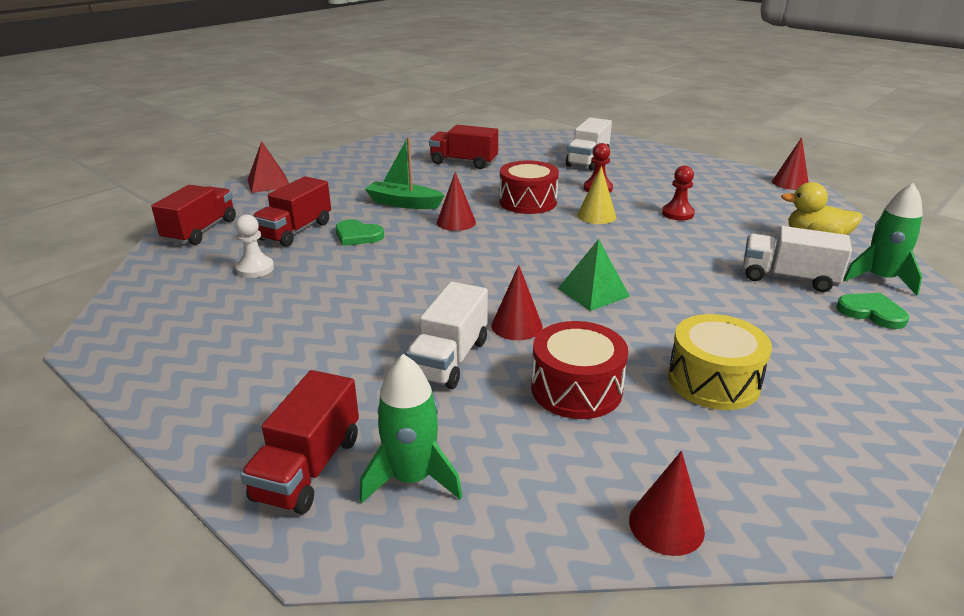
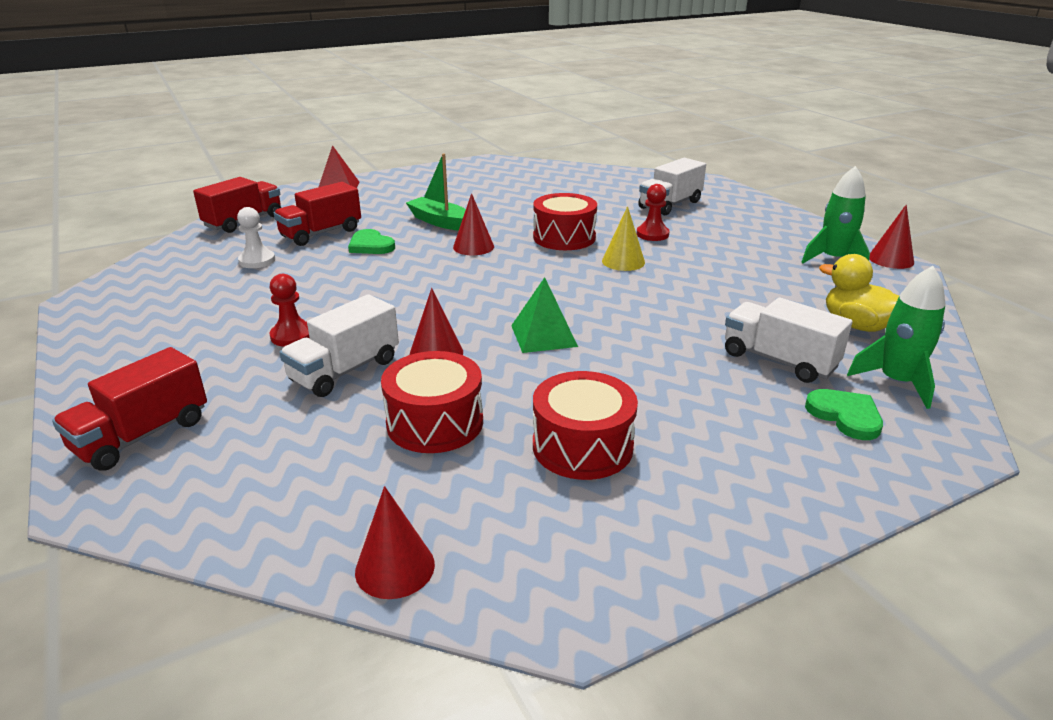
camera: 20 degrees right, 0 degrees up
green rocket [359,354,463,503] -> green rocket moved to [801,166,870,263]
red truck [429,125,498,169] -> none
red pawn [662,165,695,220] -> red pawn moved to [270,274,310,347]
yellow drum [668,314,772,410] -> red drum [533,371,638,480]

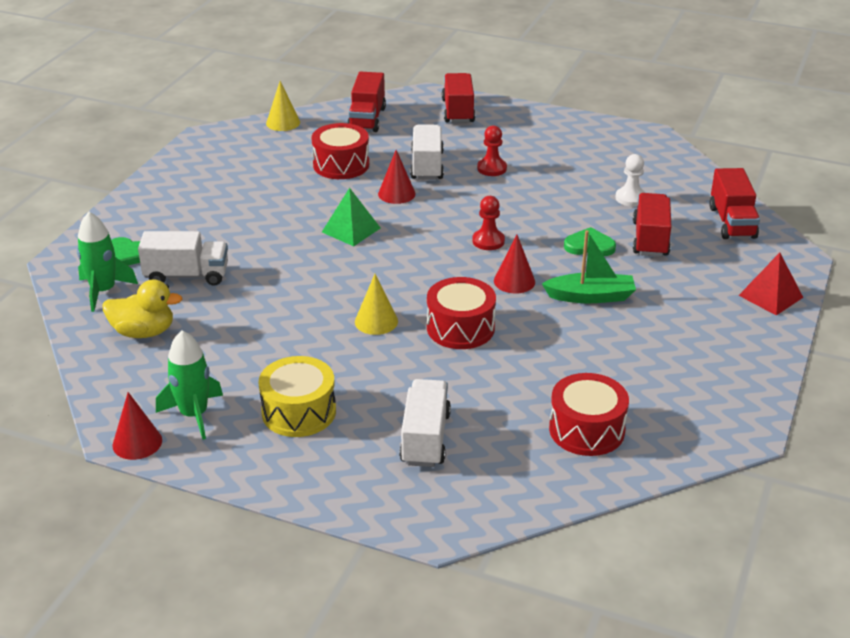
camera: 140 degrees right, 5 degrees up
red cone [355,486,435,599] -> yellow cone [266,81,300,131]
red drum [533,371,638,480] -> red drum moved to [549,373,629,456]
red pawn [637,184,670,241] -> red pawn moved to [472,196,505,250]
none -> yellow drum [259,356,336,437]
none -> red truck [347,72,386,132]

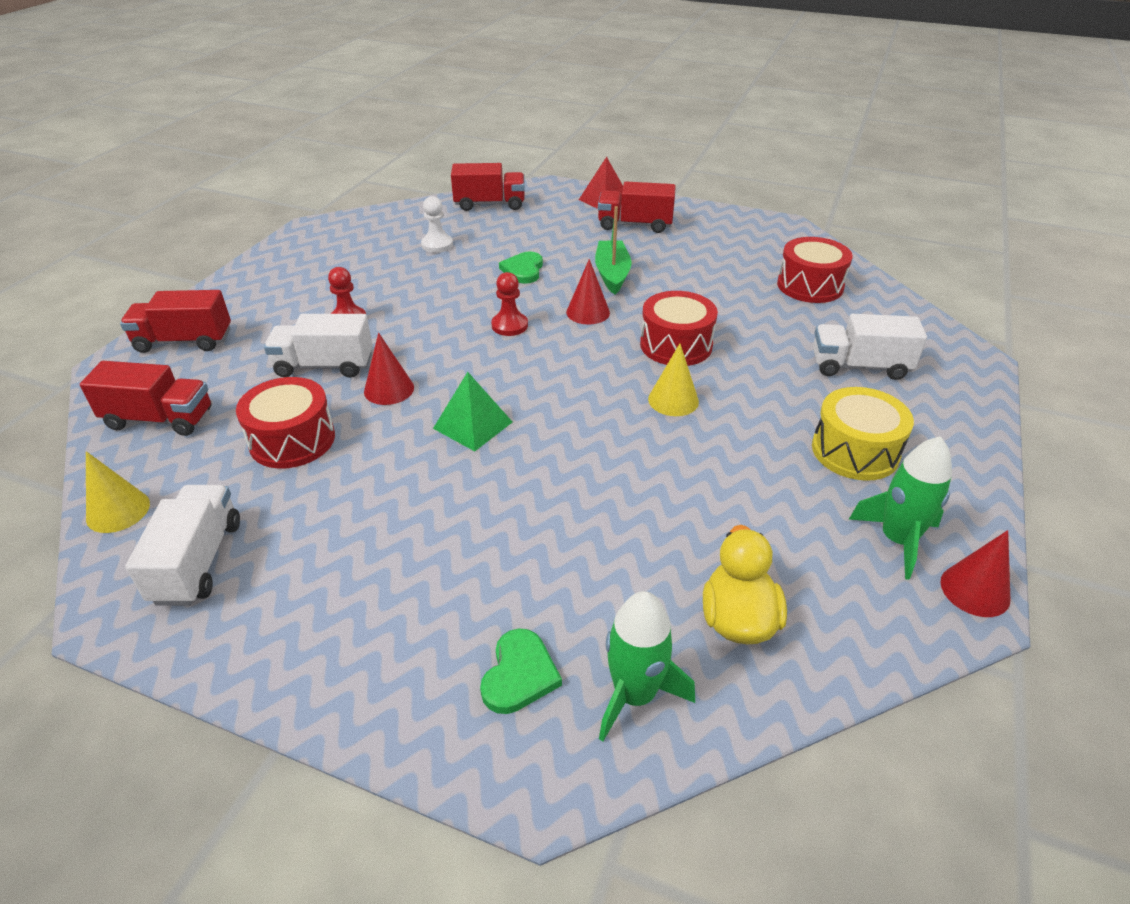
camera: 90 degrees left, 5 degrees up
white truck [138,231,228,286] -> white truck moved to [125,485,240,606]
red truck [633,193,671,257] -> red truck moved to [598,182,676,233]

